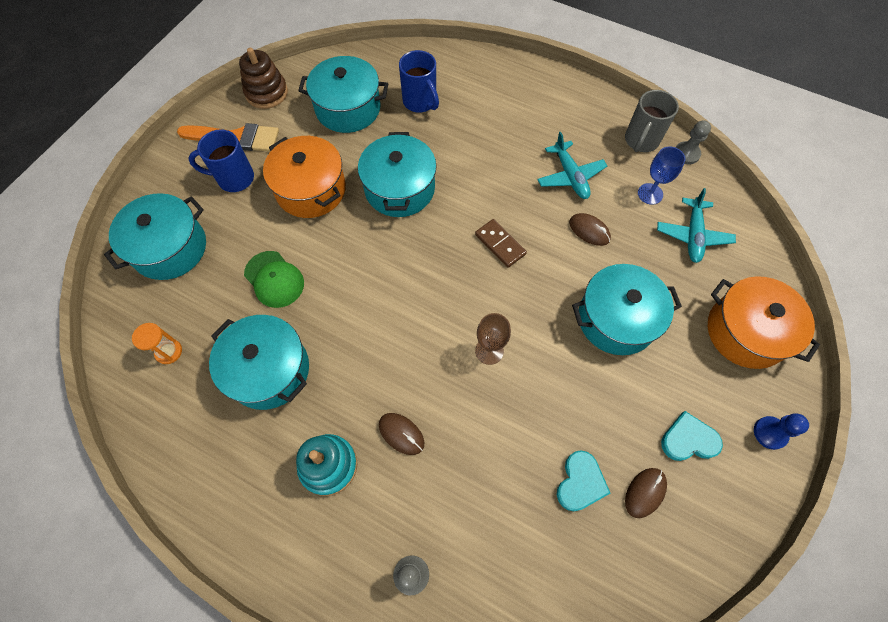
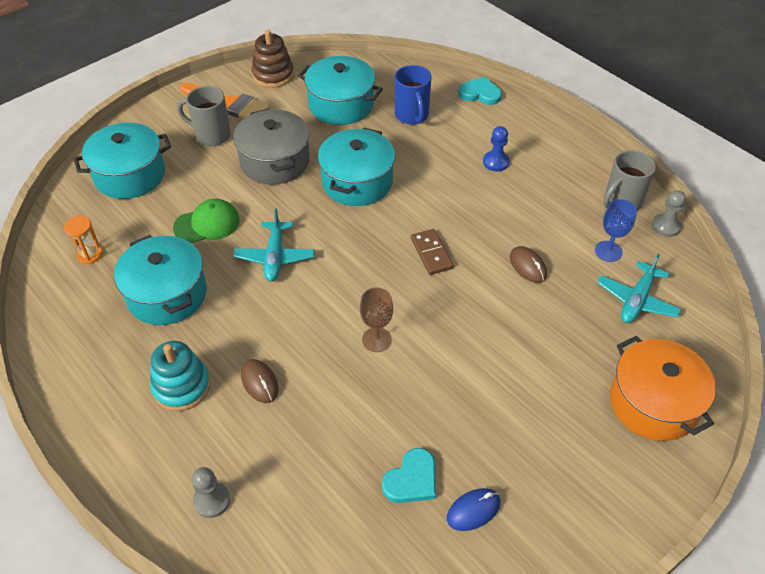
camera: 20 degrees right, 15 degrees down
blue mug [189,129,254,192] -> grey mug [177,86,231,146]
green cap [244,251,304,308] -> green cap turned 90 degrees counterclockwise [173,199,240,243]
orange pot [263,136,346,218] -> grey pot [233,109,310,185]
turquoise plane [537,132,607,199] -> turquoise plane moved to [234,209,315,282]
turquoise pot [572,264,682,355] -> none
brown mouse [625,468,667,518] -> blue mouse [447,488,501,531]
turquoise heart [661,411,723,461] -> turquoise heart moved to [458,77,502,105]
blue pawn [754,413,809,450] -> blue pawn moved to [483,126,510,171]

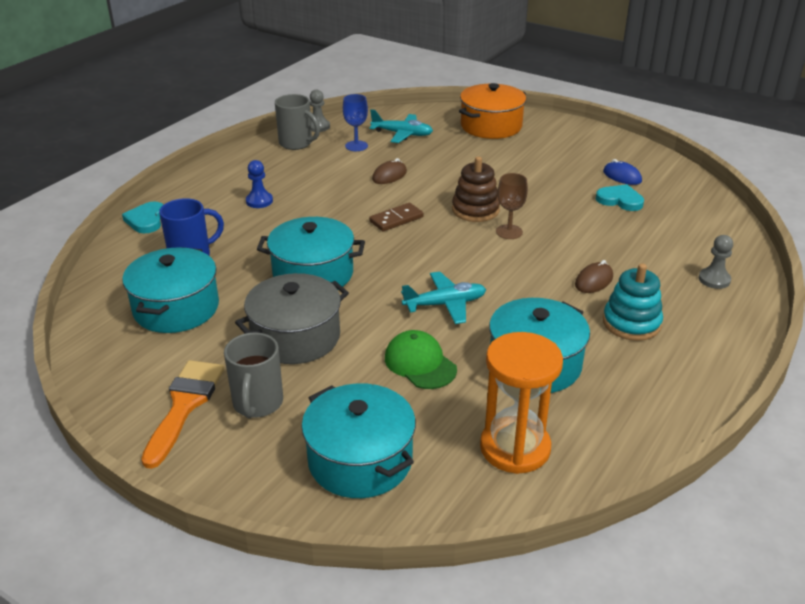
camera: 105 degrees left, 15 degrees down
orange hourglass [64,216,103,264] -> orange hourglass [480,332,563,474], size x2.08
brown stacking toy [251,30,294,88] -> brown stacking toy moved to [452,157,500,222]

